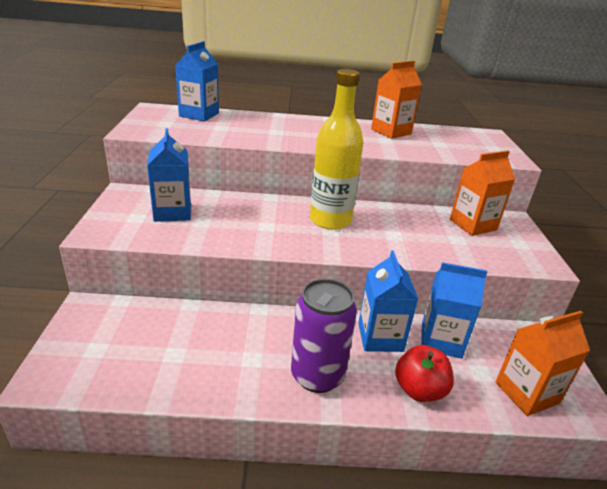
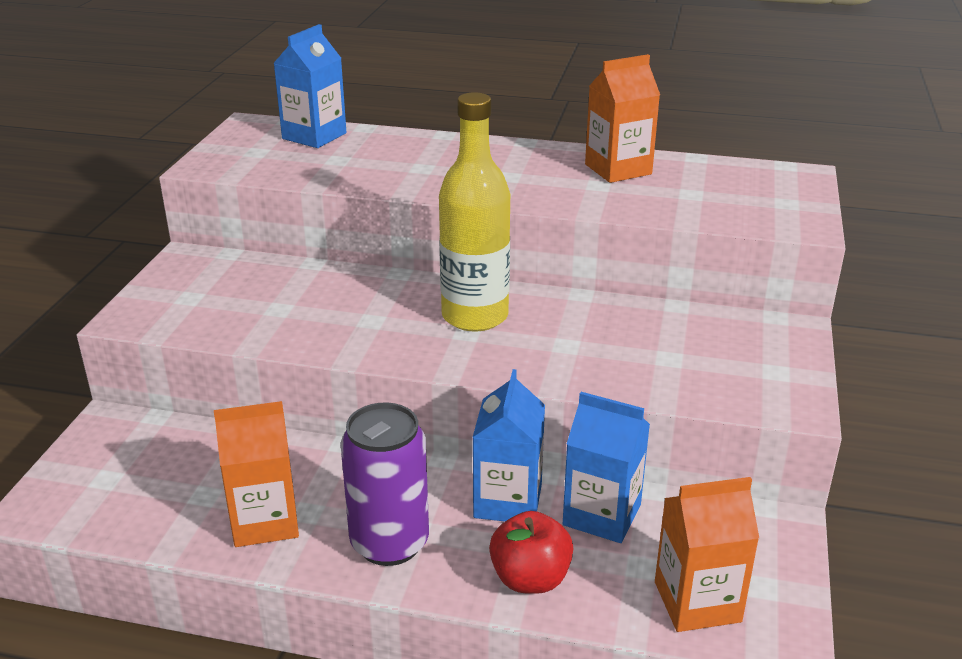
camera: 15 degrees right, 0 degrees up
blue carton [147,128,191,222] -> none
orange carton [450,150,515,236] -> orange carton moved to [214,401,299,547]

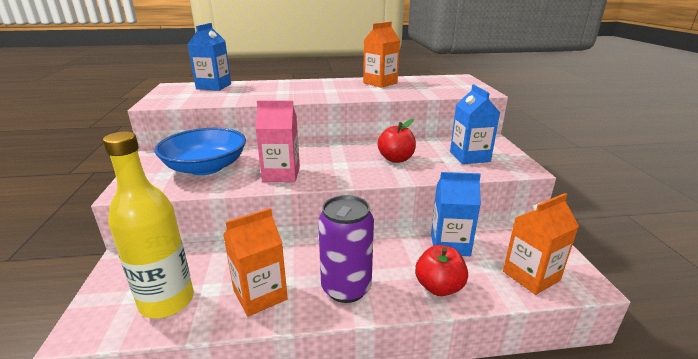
camera: 20 degrees left, 5 degrees down
yellow bottle [439,92,510,332] -> yellow bottle moved to [103,131,194,318]
blue carton [473,369,545,522] -> blue carton moved to [450,84,500,164]
none -> blue bowl [154,128,246,175]
none -> pink carton [255,100,300,182]
none -> red apple [377,119,416,163]

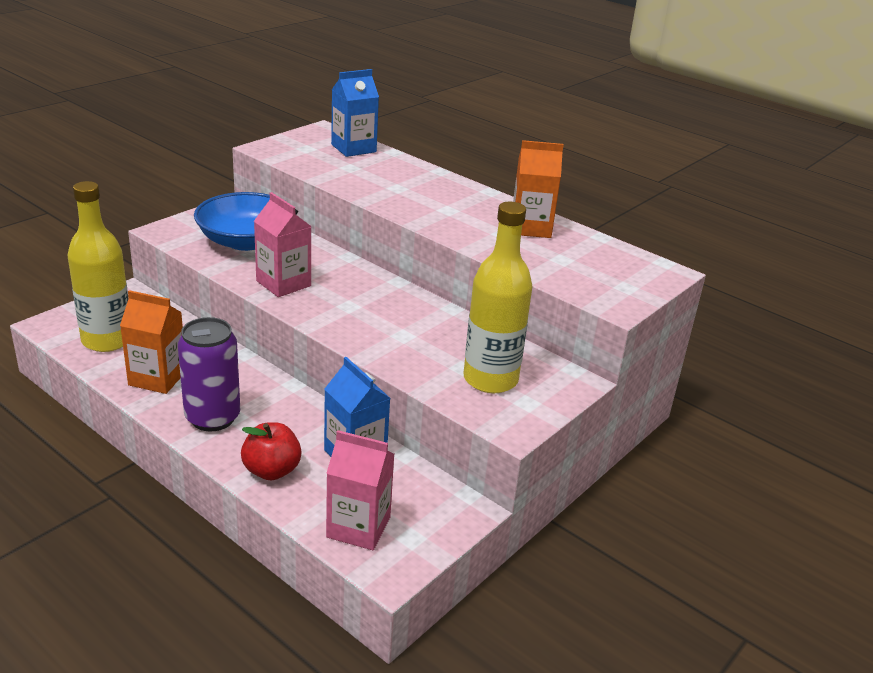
camera: 45 degrees right, 5 degrees up
red apple [377,119,416,163] -> none
blue carton [450,84,500,164] -> yellow bottle [464,202,532,393]
orange carton [503,193,579,295] -> pink carton [326,430,394,550]

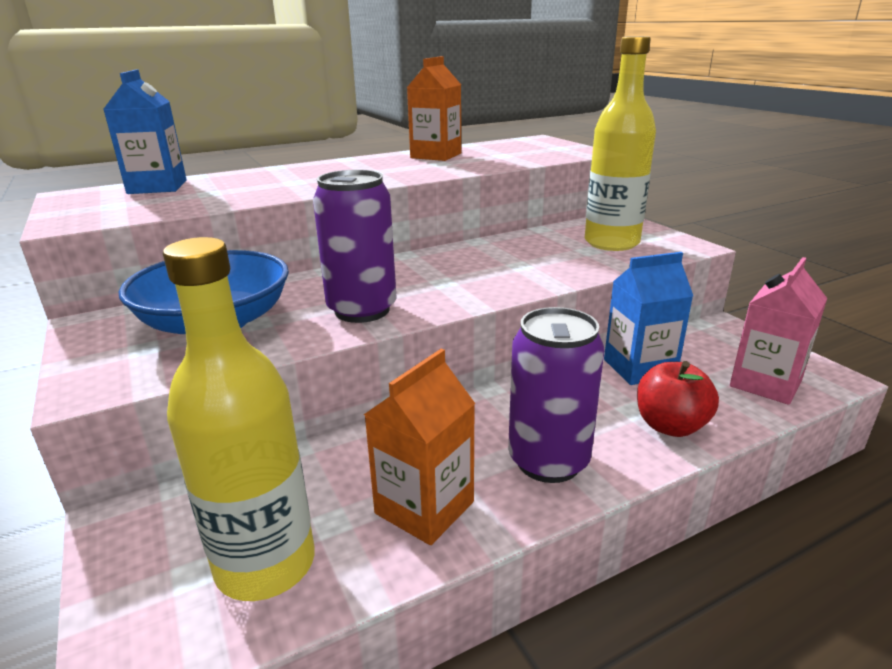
camera: 65 degrees left, 5 degrees down
pink carton [254,192,312,297] -> purple can [313,170,396,323]

